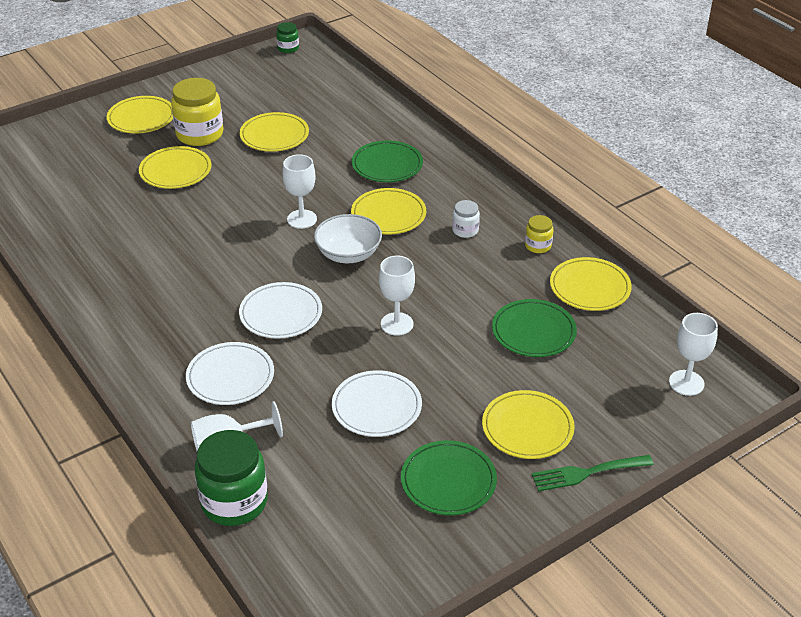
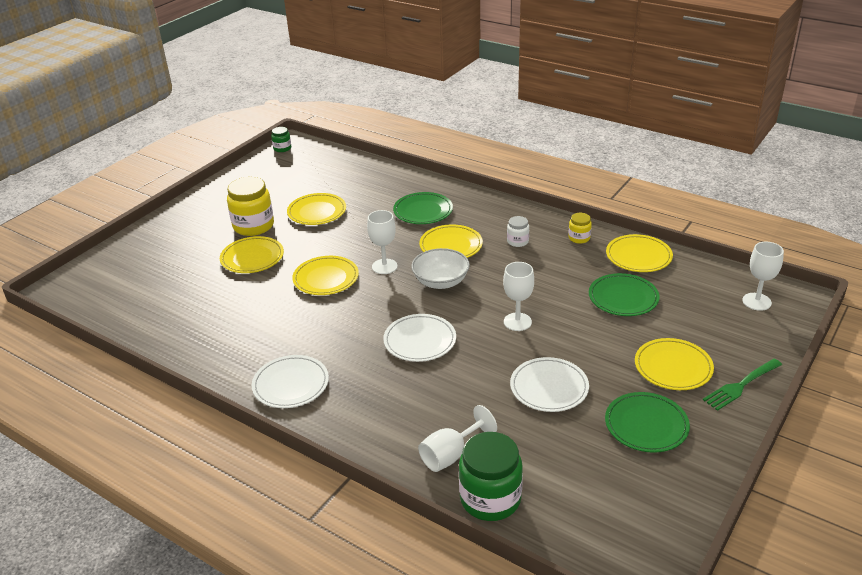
camera: 20 degrees left, 5 degrees down
yellow plate [107,96,173,134] -> yellow plate moved to [292,256,359,295]
white plate [186,342,274,405] -> white plate moved to [252,355,329,408]

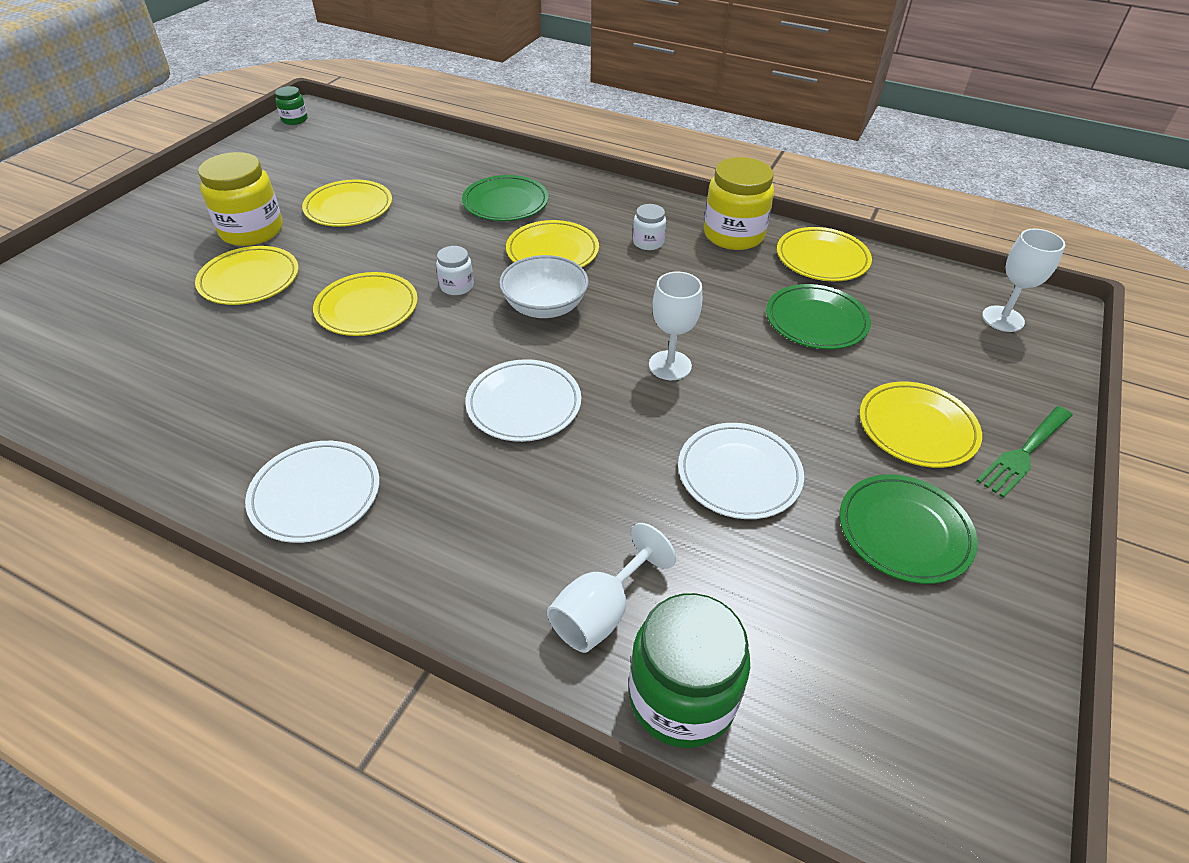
camera: 10 degrees left, 10 degrees up
white goblet [367,210,398,274] -> white jar [436,246,474,295]
yellow jar [568,213,592,244] -> yellow jar [704,157,774,250], size x1.99

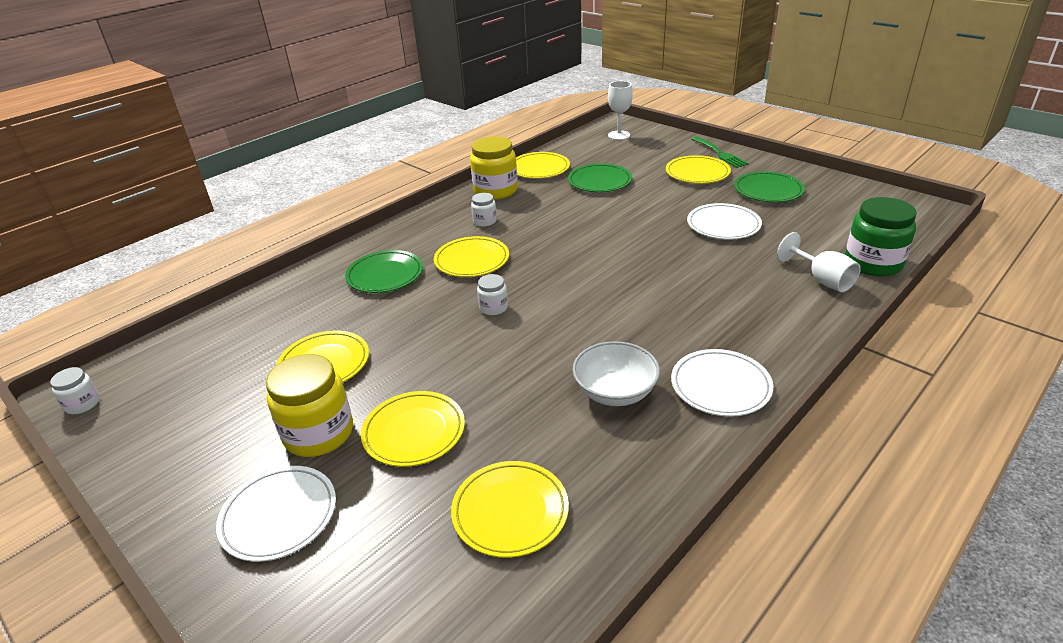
camera: 70 degrees left, 10 degrees down
green jar [275,86,308,125] -> white jar [50,367,100,414]
yellow plate [313,272,418,336] -> yellow plate moved to [451,461,569,558]
white plate [466,359,581,442] -> white plate moved to [216,466,336,562]
white bowl [499,255,589,318] -> white bowl moved to [572,341,660,406]
white goblet [649,272,702,380] -> none

